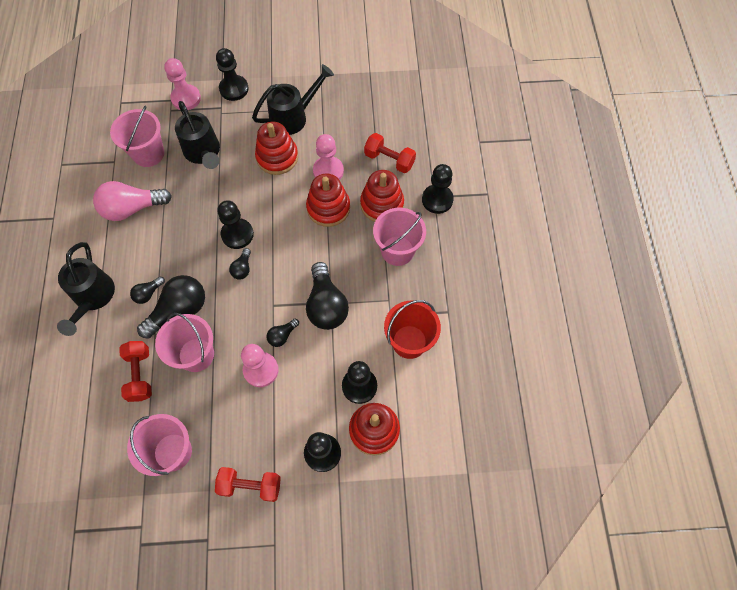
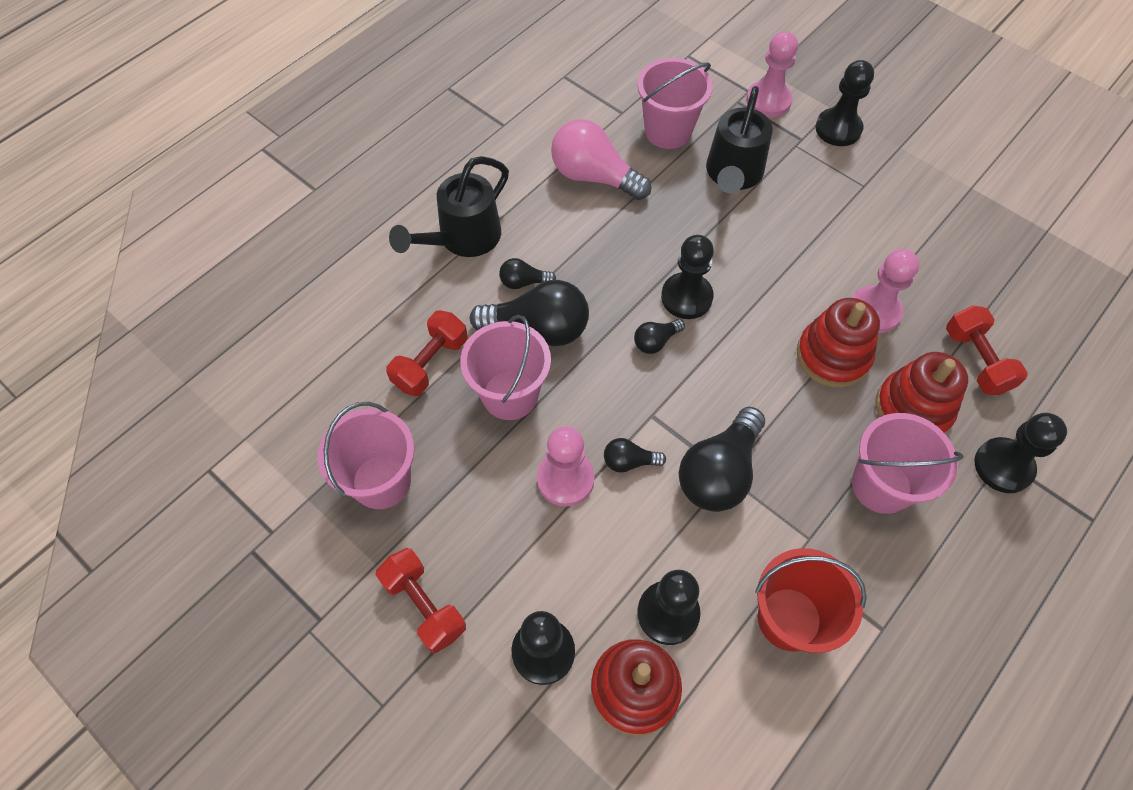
camera: 45 degrees right, 5 degrees down
black watering can [252,64,334,135] -> none
red stacking toy [255,122,298,175] -> none

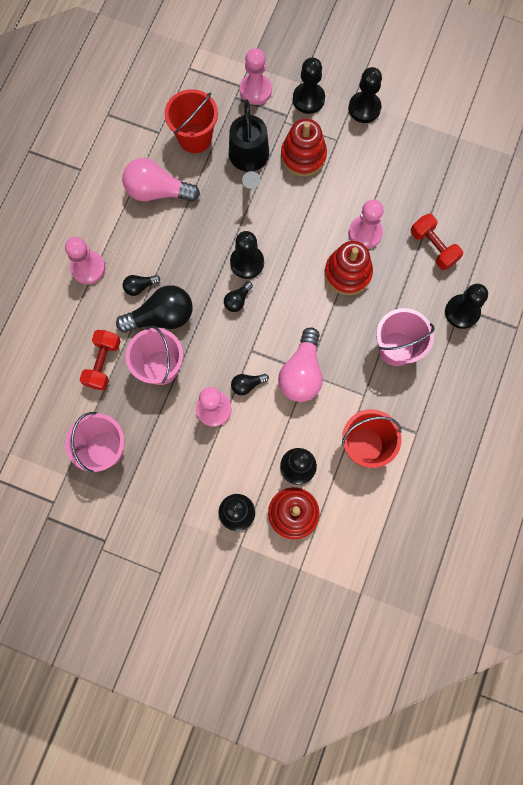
camera: 20 degrees left, 15 degrees up
red dumbbell [376,548,466,653] -> none
black watering can [389,156,509,257] -> pink pawn [65,237,105,285]
pink bucket [637,58,713,149] -> red bucket [165,89,218,153]
black light bulb [679,407,765,512] -> pink light bulb [278,327,323,402]
red stacking toy [876,352,968,433] -> red stacking toy moved to [281,119,327,177]
none -> black pawn [349,67,382,123]

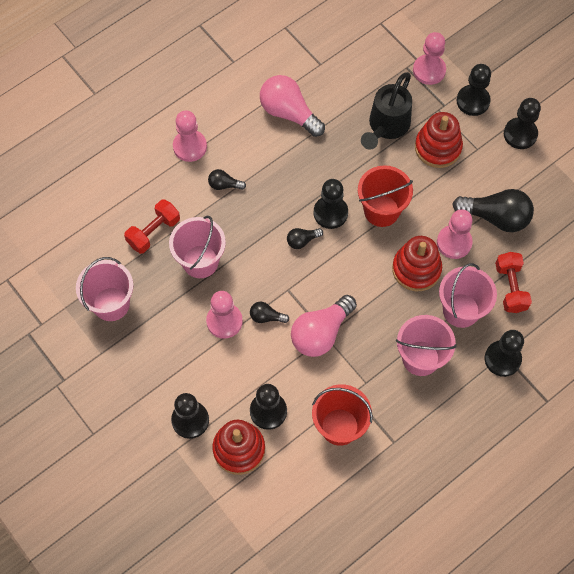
camera: 30 degrees right, 10 degrees down
black light bulb [116,285,192,333] -> black light bulb moved to [452,189,534,232]
red bucket [165,89,218,153] -> red bucket moved to [358,165,413,227]
none -> pink bucket [439,263,497,328]

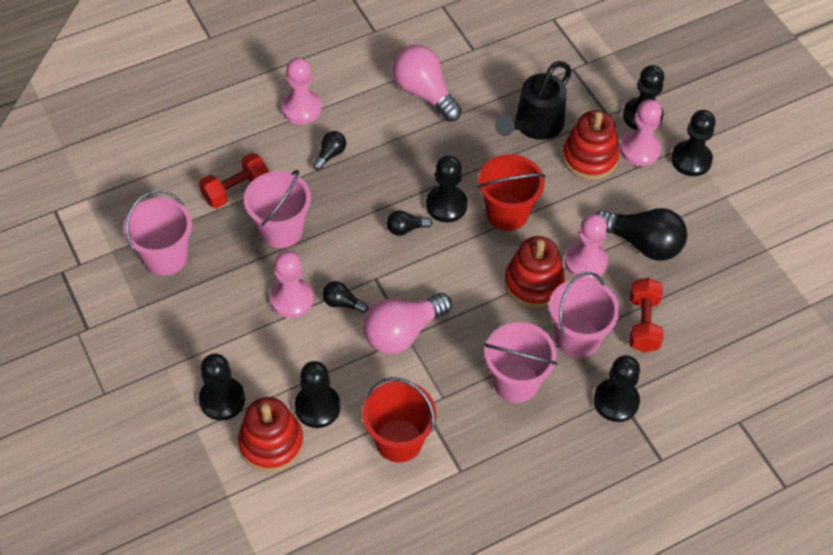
camera: 10 degrees right, 10 degrees down
black light bulb [208,169,246,190] -> black light bulb turned 105 degrees clockwise [313,131,346,170]
pink pawn [413,32,446,85] -> pink pawn moved to [620,99,662,166]

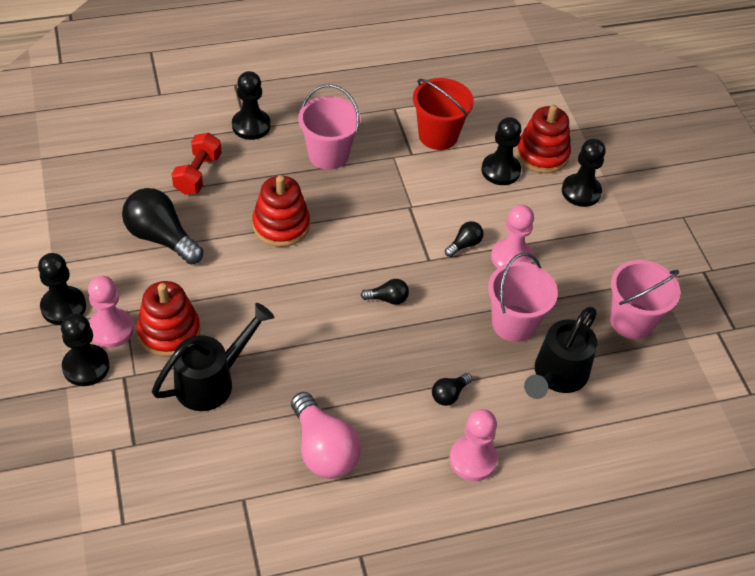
camera: 170 degrees left, 5 degrees down
red dumbbell [199,153,269,208] -> black watering can [524,307,597,399]
black light bulb [322,281,368,313] -> black light bulb turned 75 degrees counterclockwise [445,221,484,257]
pink light bulb [363,293,452,354] -> none
black pawn [426,156,468,222] -> none
red bucket [478,154,546,231] -> none
pink bucket [549,272,620,358] -> none
pink pawn [565,214,608,280] -> none

